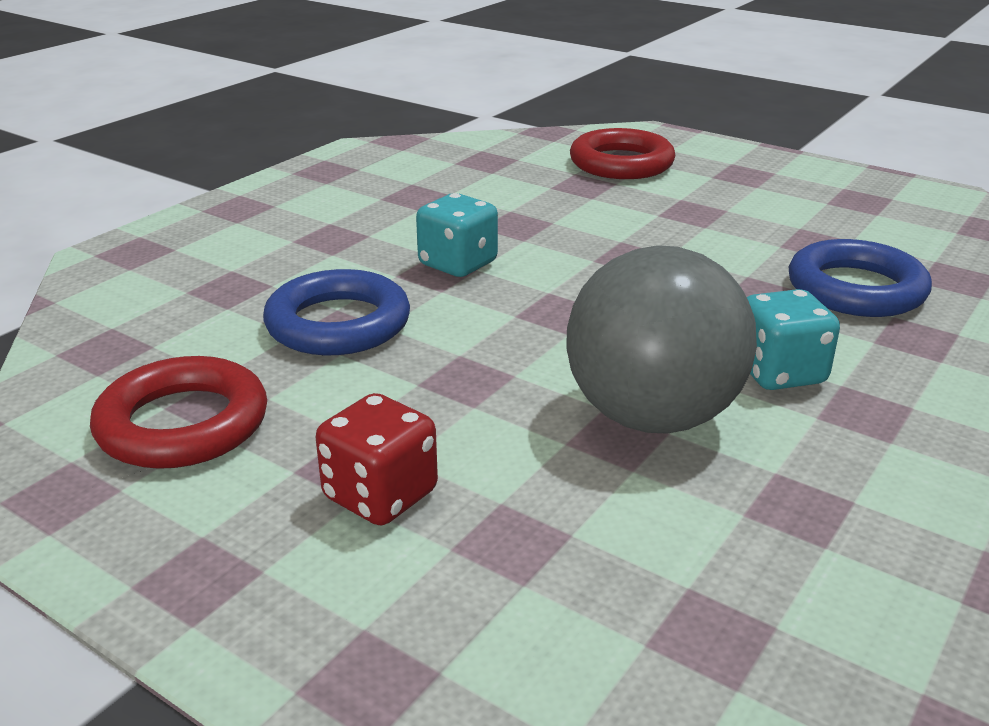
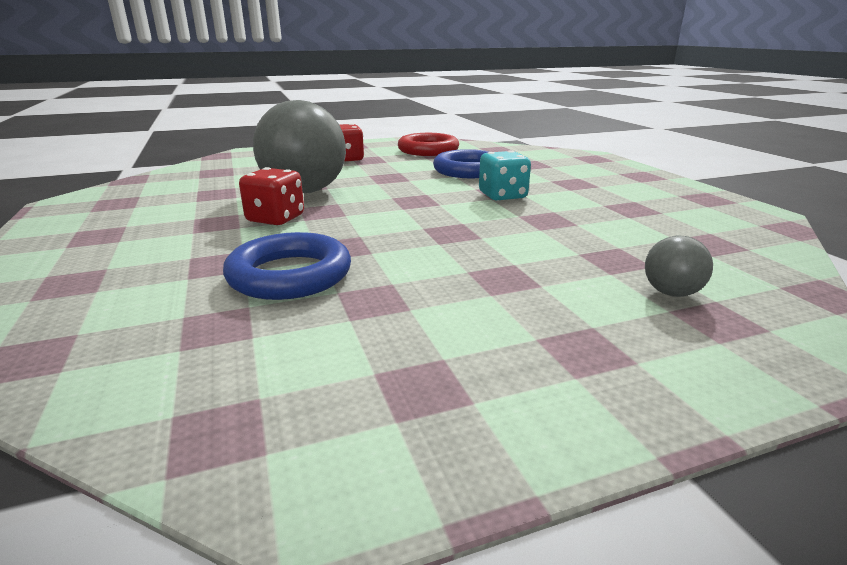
camera: 125 degrees right, 5 degrees down
red ring [570,128,675,179] -> grey ball [645,235,713,297]
turquoise dice [747,289,840,390] -> red dice [239,167,304,225]

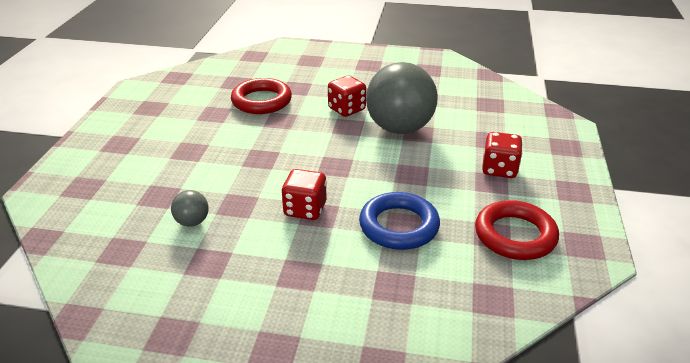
camera: 120 degrees right, 10 degrees up
blue ring [223,232,351,300] -> red ring [231,78,292,114]
turquoise dice [479,150,531,201] -> red dice [281,169,327,220]
grey ball [645,235,713,297] -> grey ball moved to [171,190,209,227]

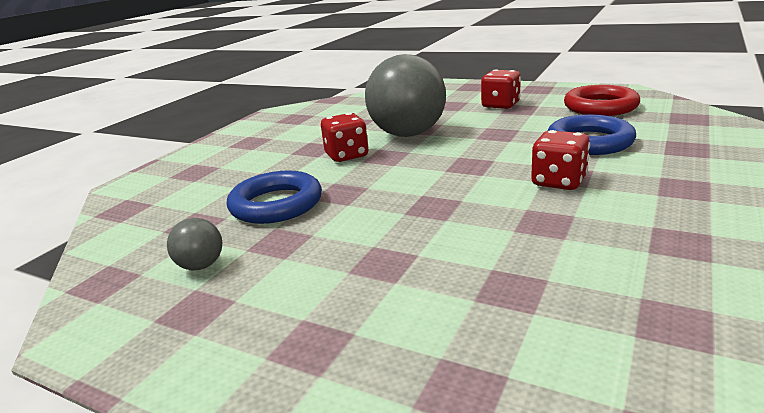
camera: 70 degrees left, 10 degrees down
grey ball [171,190,209,227] -> grey ball moved to [167,218,222,270]
red ring [231,78,292,114] -> blue ring [227,171,322,224]

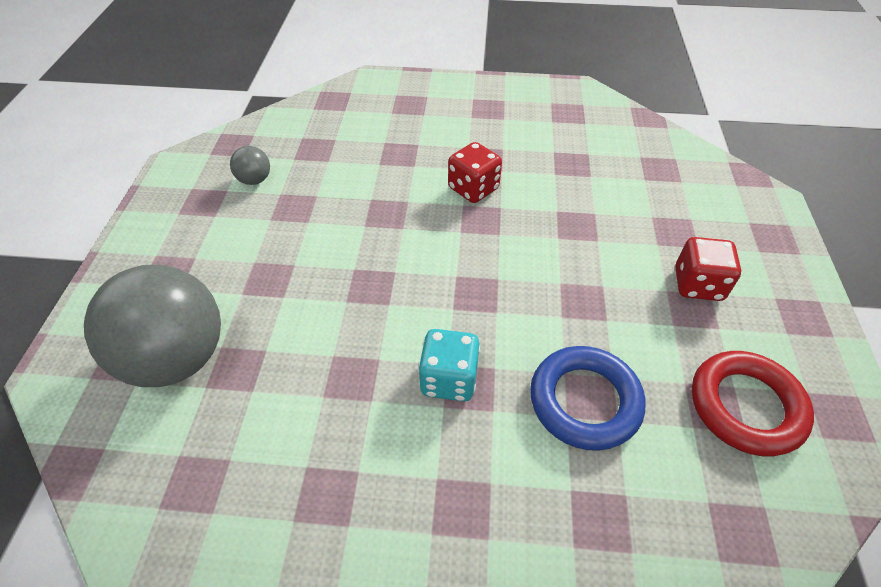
camera: 65 degrees right, 25 degrees up
blue ring [227,171,322,224] -> none
grey ball [365,54,446,137] -> grey ball moved to [84,265,221,387]
red dice [531,130,590,190] -> turquoise dice [418,329,480,401]

